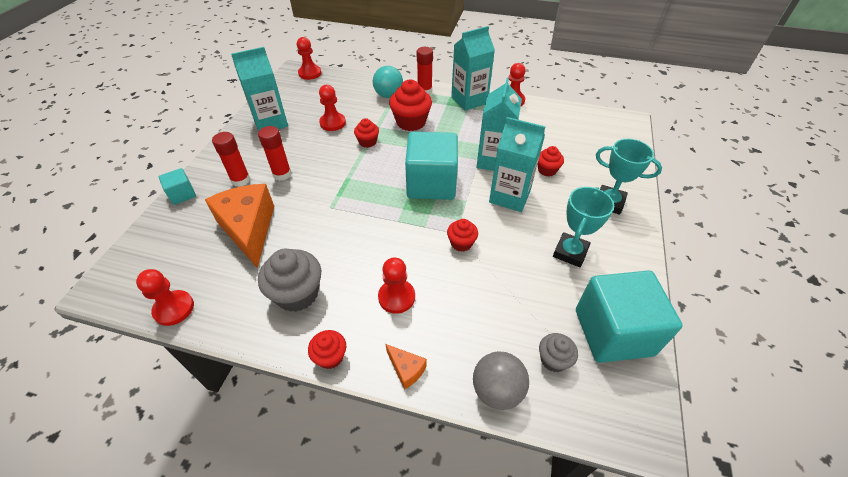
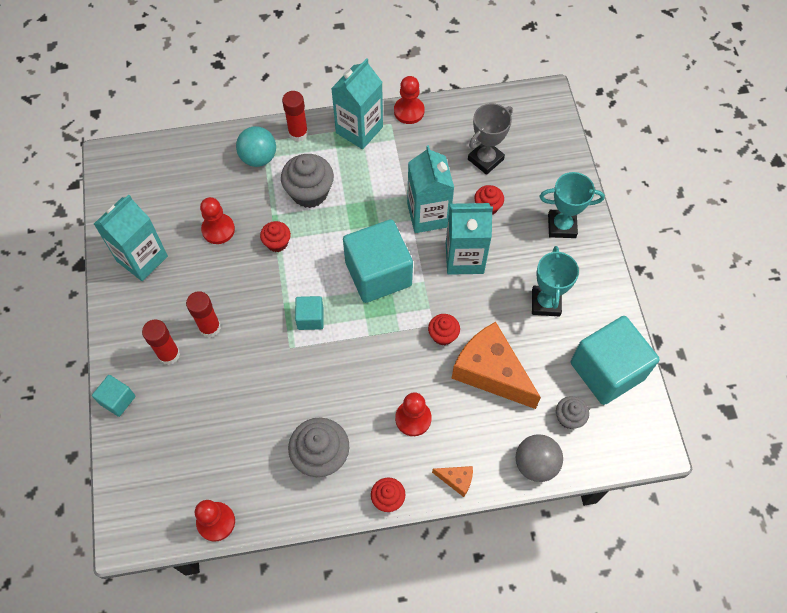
camera: 25 degrees left, 15 degrees up
orange cheese [205,184,274,268] -> orange cheese moved to [452,322,541,409]
red pawn [297,37,321,80] -> none
red cupcake [389,80,432,131] -> grey cupcake [281,154,334,208]
none -> turquoise cube [295,296,324,330]
none -> grey trophy [468,103,513,175]

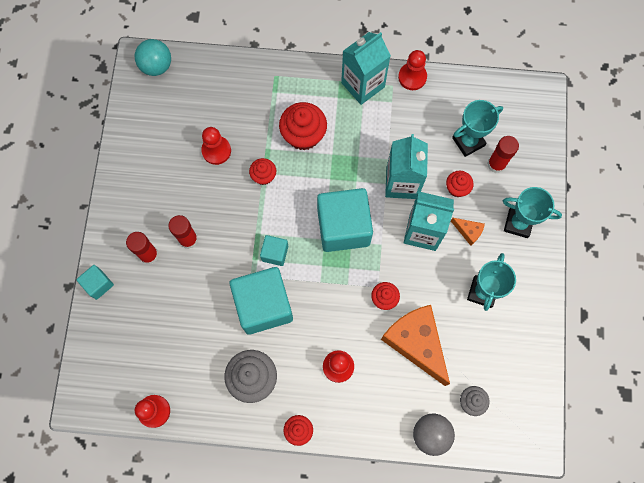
camera: 15 degrees right, 10 degrees up
turquoise carton [94,195,168,281] -> none
turquoise ball [236,126,276,167] -> turquoise ball moved to [135,39,171,76]
grey cupcake [281,154,334,208] -> red cupcake [279,102,327,150]
red glue stick [282,91,308,142] -> red glue stick moved to [487,136,519,173]
orange cheese [432,466,473,497] -> orange cheese moved to [451,218,485,246]
grey trophy [468,103,513,175] -> turquoise trophy [452,100,503,157]
turquoise cube [571,316,660,405] -> turquoise cube moved to [230,267,293,335]

